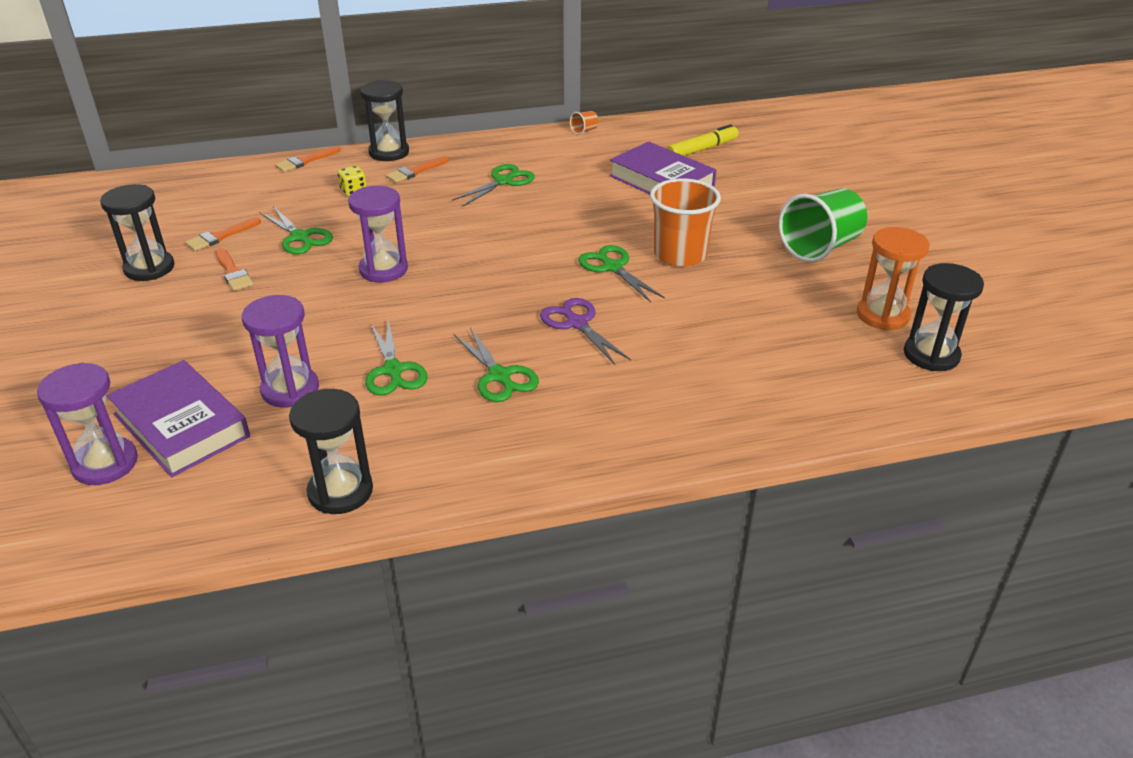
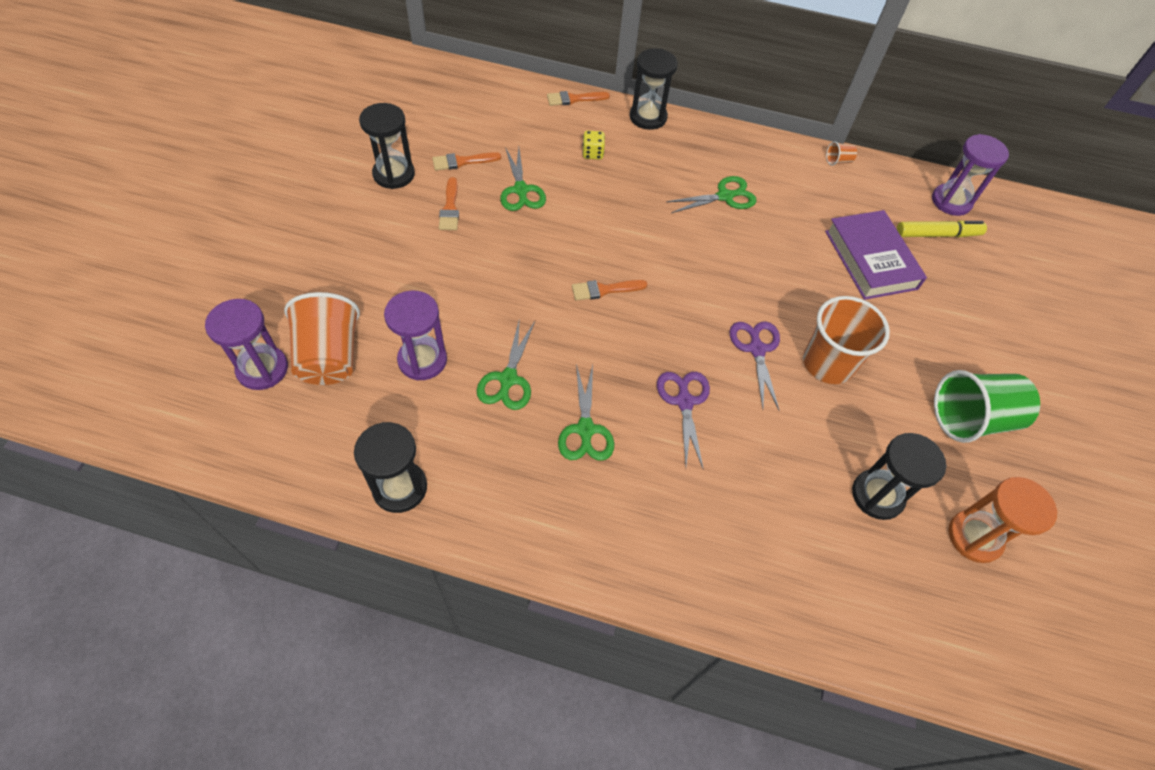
camera: 25 degrees right, 20 degrees up
purple book [107,360,250,477] -> orange cup [284,292,360,385]
purple hourglass [348,186,408,282] -> purple hourglass moved to [932,134,1009,216]
orange brush [386,156,449,183] -> orange brush moved to [572,280,647,300]
green scissors [578,245,665,302] -> purple scissors [730,321,780,411]
black hourglass [904,263,984,371] -> black hourglass moved to [852,433,947,520]

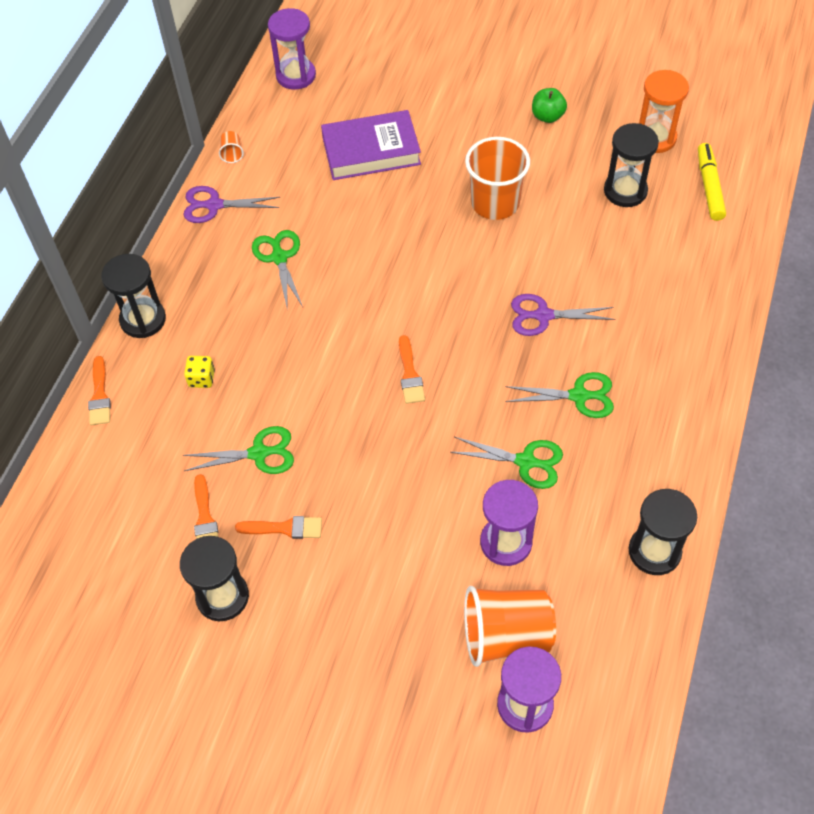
camera: 80 degrees left, 0 degrees up
purple scissors [730,321,780,411] -> purple scissors moved to [184,186,280,223]
yellow marker [897,220,987,237] -> yellow marker moved to [698,143,726,221]
green cup [934,370,1040,443] -> green apple [532,88,567,123]

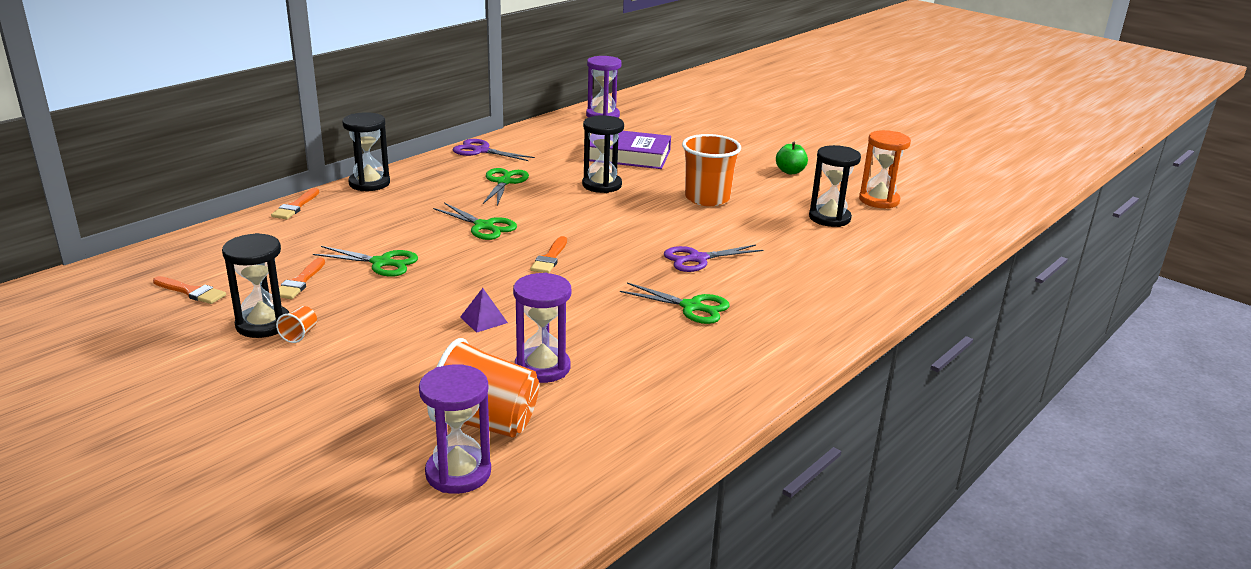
camera: 20 degrees right, 30 degrees down
yellow dice [184,356,215,388] -> none
orange cup [219,131,244,163] -> orange cup moved to [276,306,317,343]
orange brush [235,516,322,539] -> orange brush moved to [153,276,226,304]
green scissors [450,437,563,489] -> green scissors moved to [433,203,517,240]
purple scissors [511,294,615,336] -> purple scissors turned 45 degrees counterclockwise [664,244,764,272]
black hourglass [629,489,697,575] -> black hourglass moved to [582,115,624,193]
yellow marker [698,143,726,221] -> none
none -> purple pyramid [460,288,508,333]

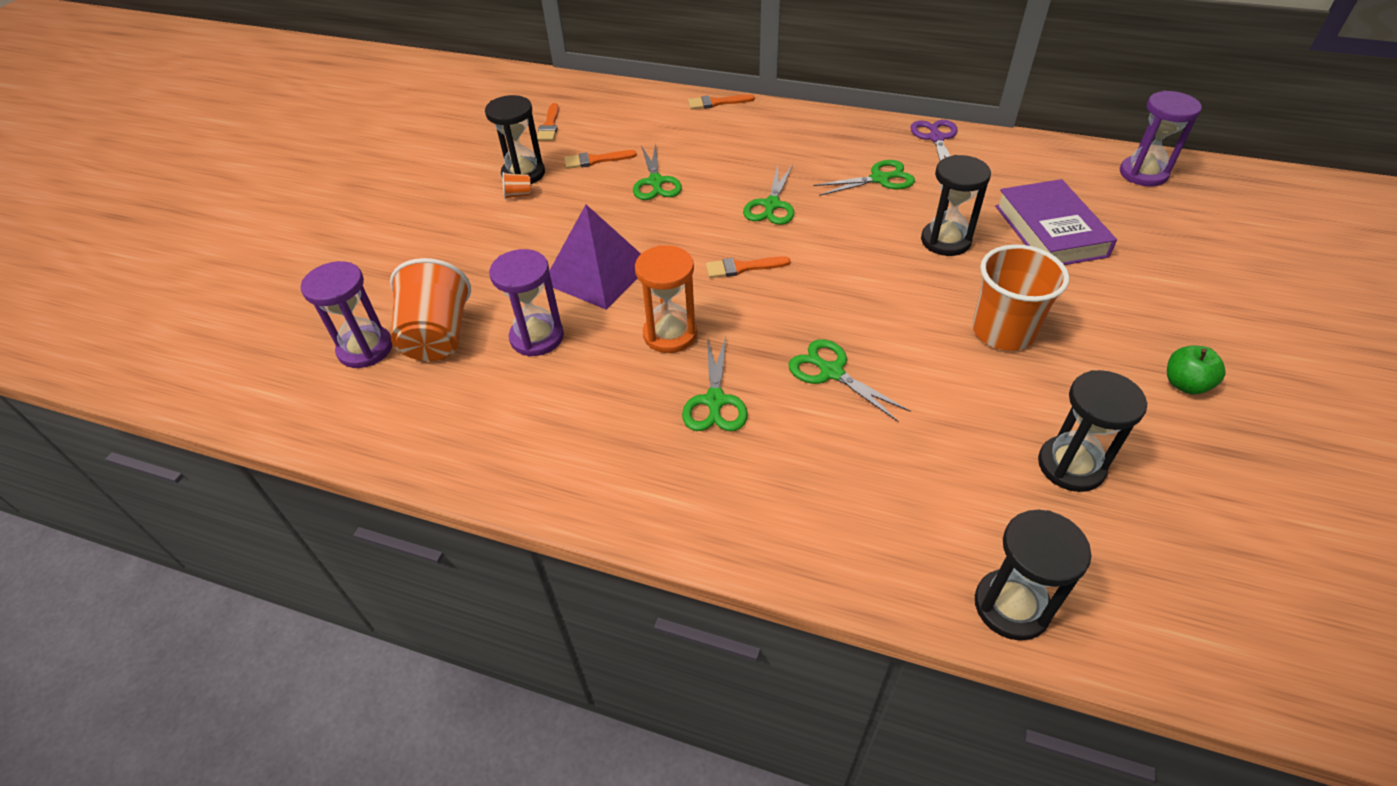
camera: 70 degrees right, 20 degrees up
black hourglass [342,112,390,191] -> black hourglass moved to [975,510,1092,641]
purple pyramid [460,288,508,333] -> purple pyramid [549,205,641,310], size x2.31
purple scissors [664,244,764,272] -> green scissors [788,339,911,422]
orange hourglass [859,130,911,209] -> orange hourglass moved to [635,245,697,353]

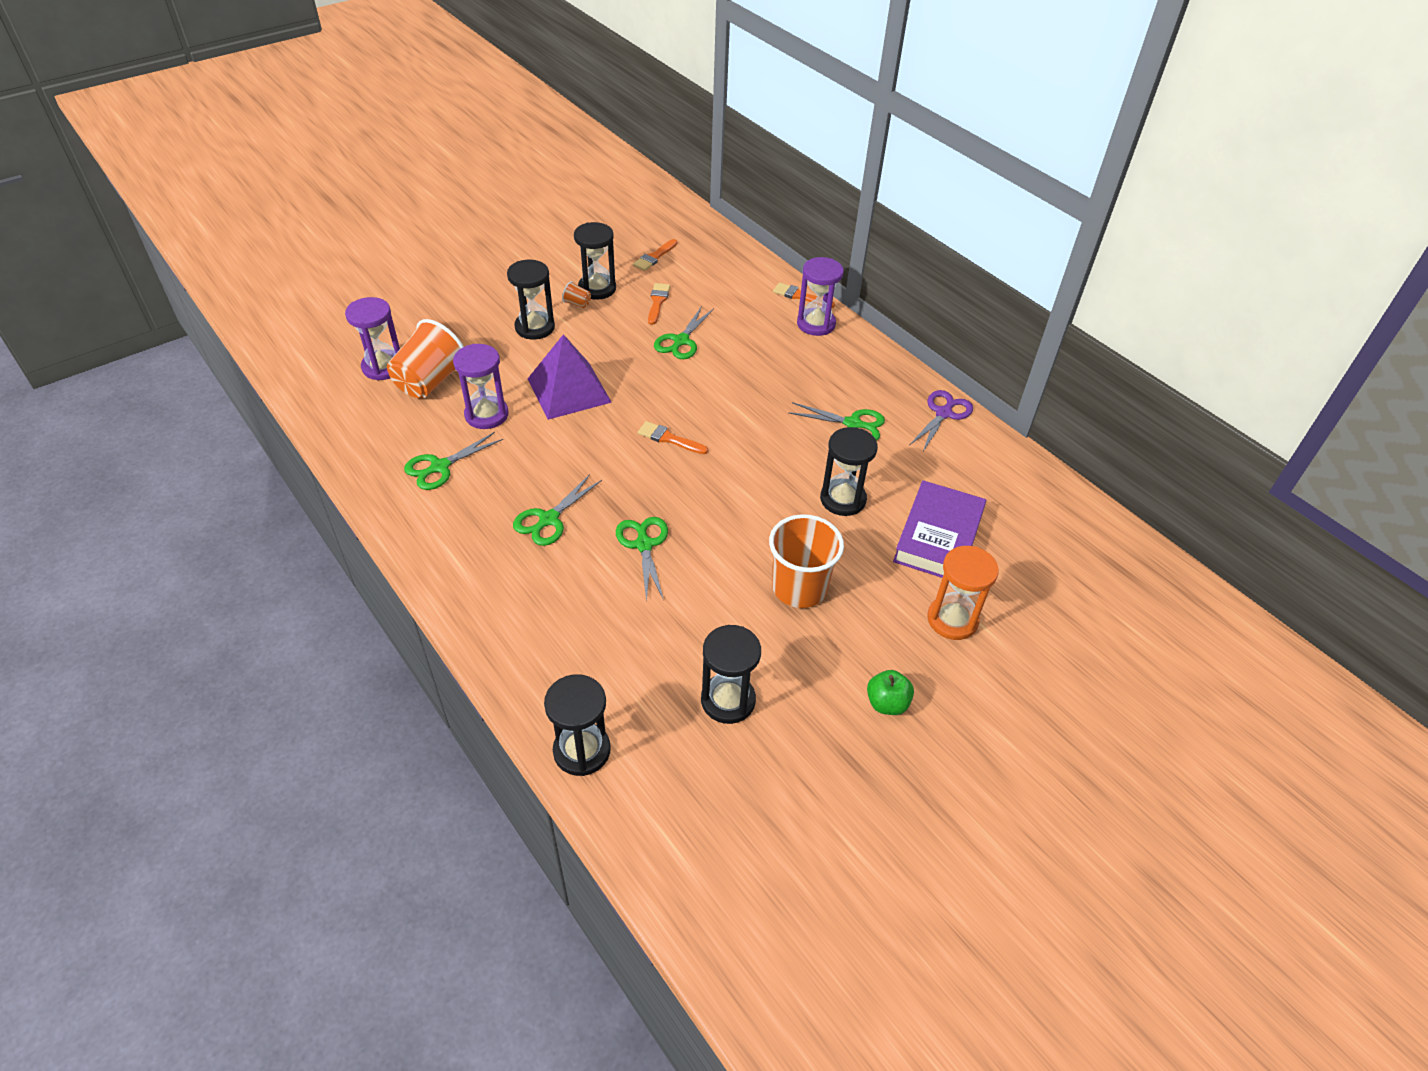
camera: 30 degrees right, 0 degrees up
orange brush [564,150,637,169] -> orange brush turned 75 degrees clockwise [648,283,670,325]
orange hourglass [635,245,697,353] -> orange hourglass moved to [927,546,999,640]
green scissors [743,165,794,225] -> green scissors moved to [404,432,503,490]
purple hourglass [1120,91,1202,186] -> purple hourglass moved to [797,257,844,336]
none -> black hourglass [507,260,555,339]

